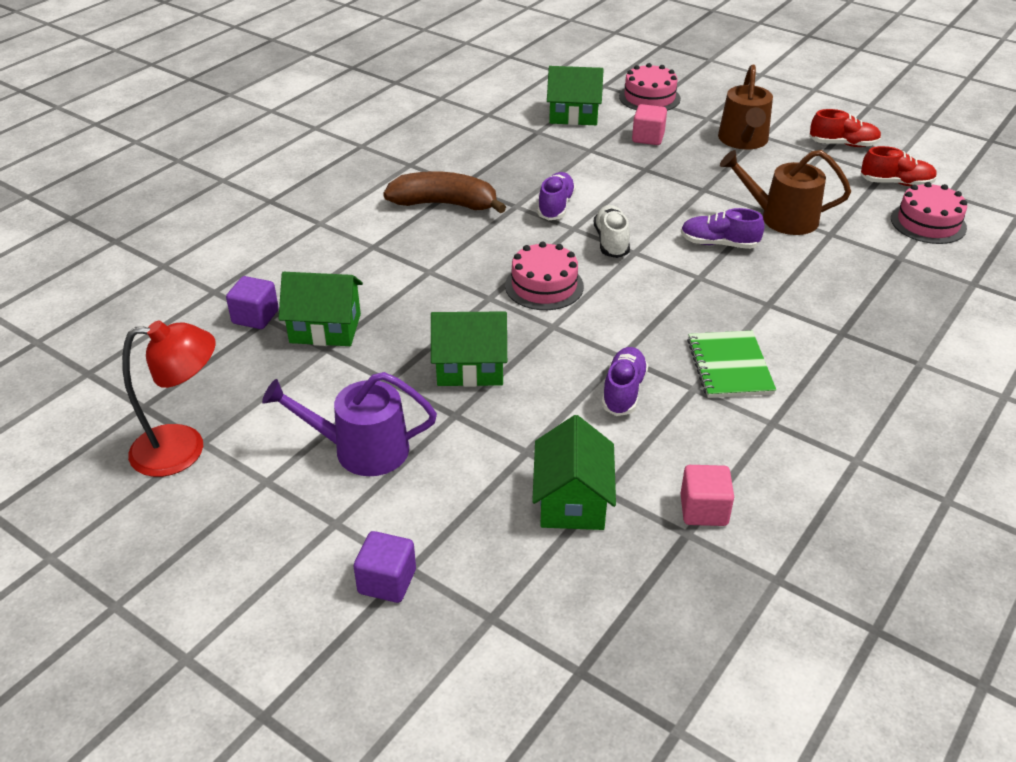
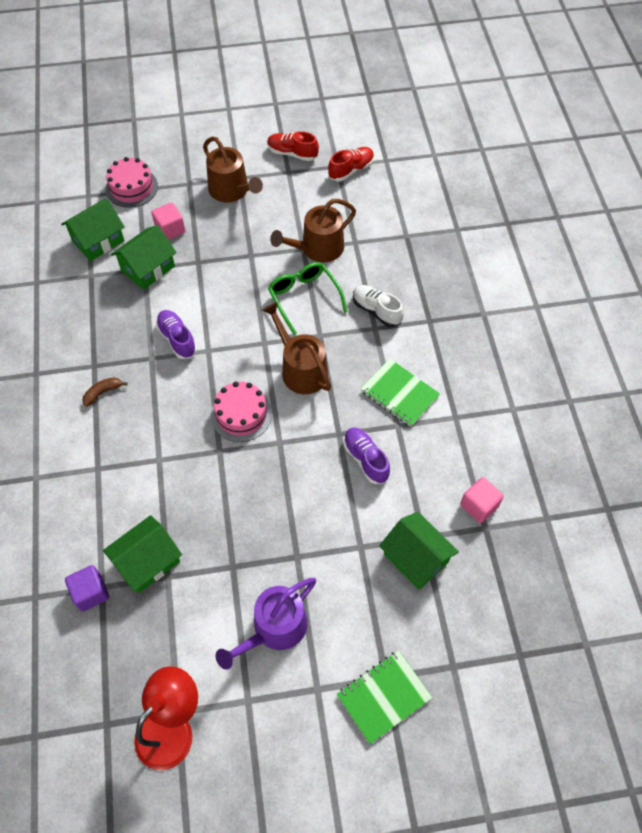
camera: 45 degrees left, 20 degrees up
purple cube [354,531,416,603] -> green notebook [337,650,432,744]
brown banana [383,171,506,214] -> brown banana [82,377,128,407], size x0.45
green house [431,311,507,387] -> green house moved to [111,225,177,290]
white shoe [594,205,630,258] -> white shoe moved to [353,285,404,327]
purple shoe [681,208,764,249] -> green glasses [268,262,347,335]
red shoe [809,109,881,147] -> red shoe turned 120 degrees counterclockwise [267,131,319,161]
pink cake [891,182,967,244] -> none
none -> brown watering can [262,302,331,394]

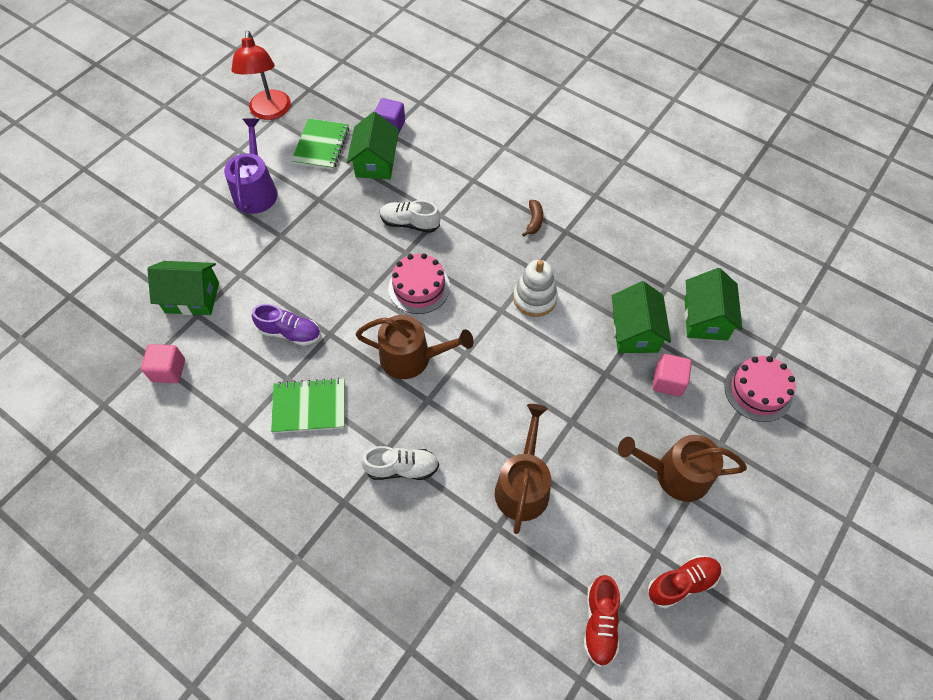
camera: 135 degrees right, 0 degrees up
purple shoe [156,310,197,359] -> white stacking toy [513,260,558,317]
green glasses [268,262,347,335] -> none
green notebook [337,650,432,744] -> green notebook moved to [291,118,349,170]
none -> white shoe [380,200,440,233]

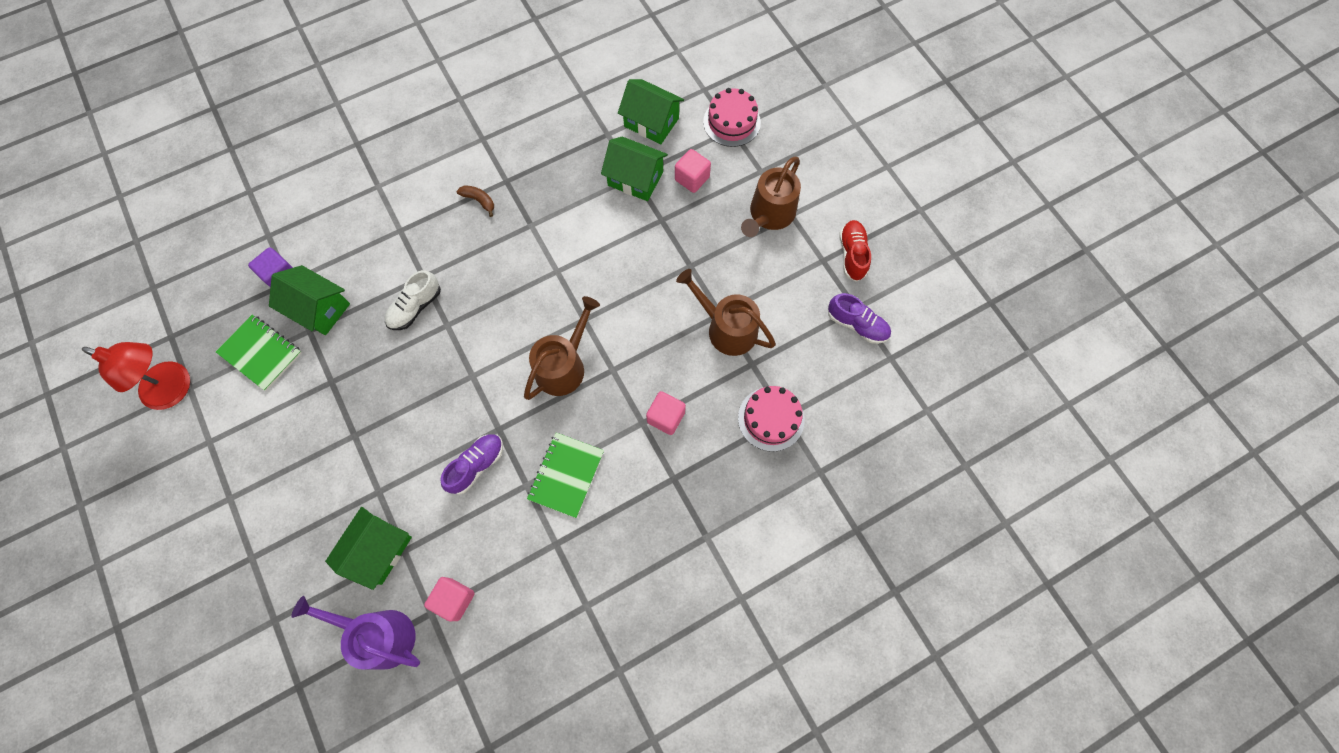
camera: 65 degrees left, 10 degrees up
purple watering can [224,118,277,214] -> purple watering can moved to [291,596,420,670]
white shoe [361,446,439,480] -> pink cube [646,391,686,435]
pink cake [388,253,450,314] -> pink cake moved to [738,386,804,452]
white stacking toy [513,260,558,317] -> none
red shoe [584,575,620,667] -> purple shoe [828,293,891,344]

